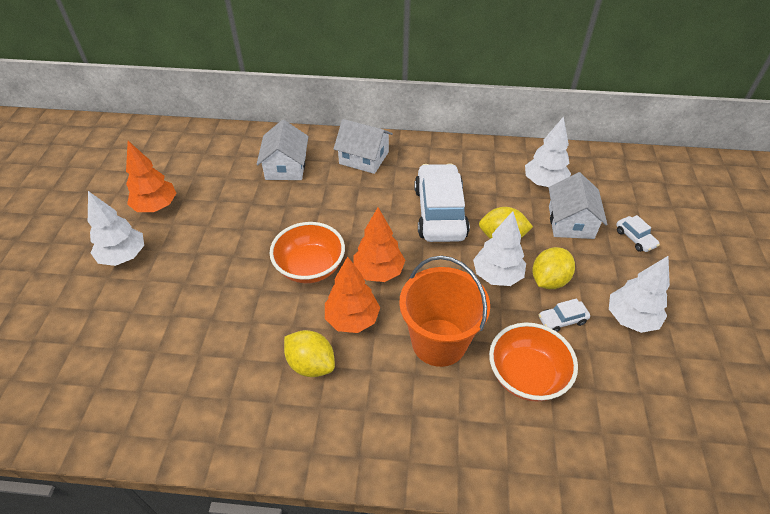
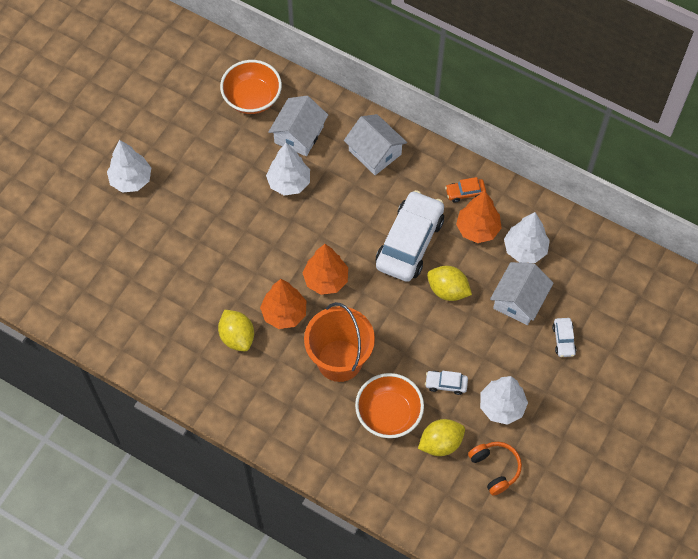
camera: 25 degrees right, 15 degrees up
orange tree [126,141,176,212] -> orange tree moved to [456,191,502,243]
orange bowl [269,222,345,283] -> orange bowl moved to [220,60,282,114]
white tree [473,211,526,286] -> white tree moved to [266,143,310,196]
yellow lemon [532,247,575,289] -> yellow lemon moved to [418,419,465,456]
none -> orange car [445,177,486,203]
none -> orange headphones [468,442,522,496]

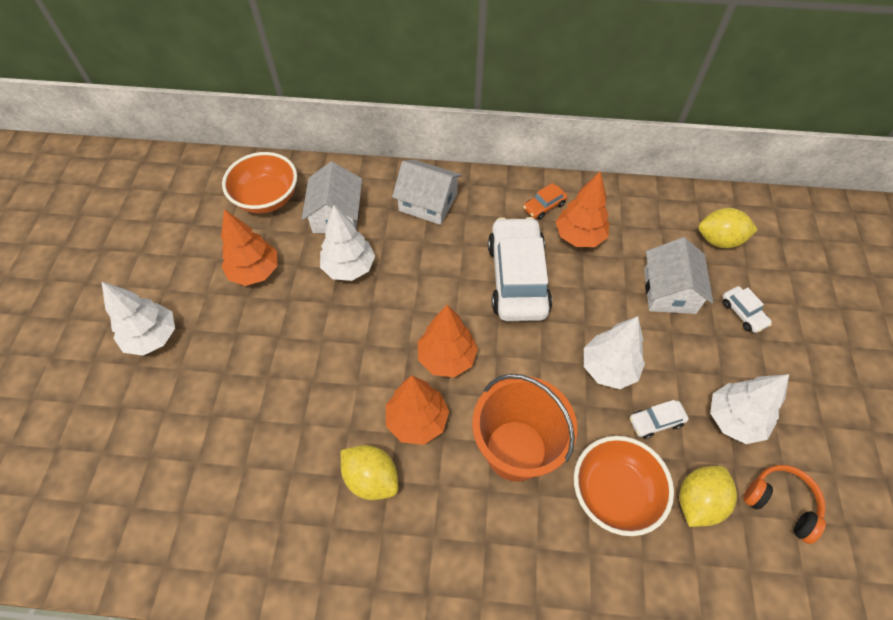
camera: 25 degrees left, 5 degrees down
yellow lemon [427,266,472,301] -> yellow lemon moved to [698,208,758,248]
white tree [504,212,550,263] -> white tree moved to [584,316,645,389]
none -> orange tree [221,209,278,286]

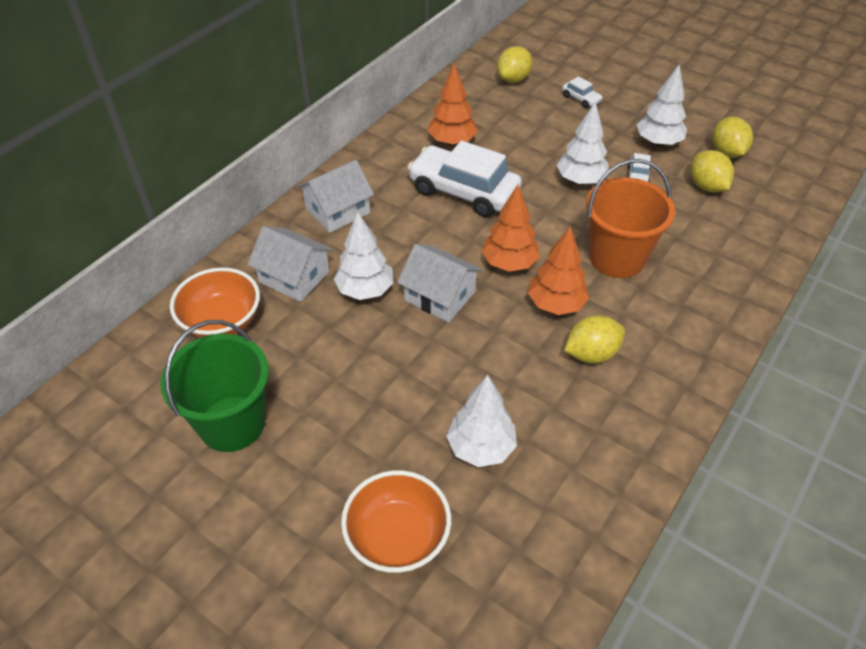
camera: 60 degrees left, 10 degrees down
white tree [101,281,175,356] -> white tree moved to [446,375,517,467]
orange tree [221,209,278,286] -> none
orange car [523,183,568,220] -> none
orange bowl [574,436,674,536] -> orange bowl moved to [341,470,451,573]
white house [644,237,713,314] -> white house moved to [397,244,482,322]
white car [722,286,772,333] -> white car turned 45 degrees clockwise [562,76,603,108]
orange headphones [743,465,826,544] -> yellow lemon [713,117,753,158]
none -> green bucket [160,320,269,452]

